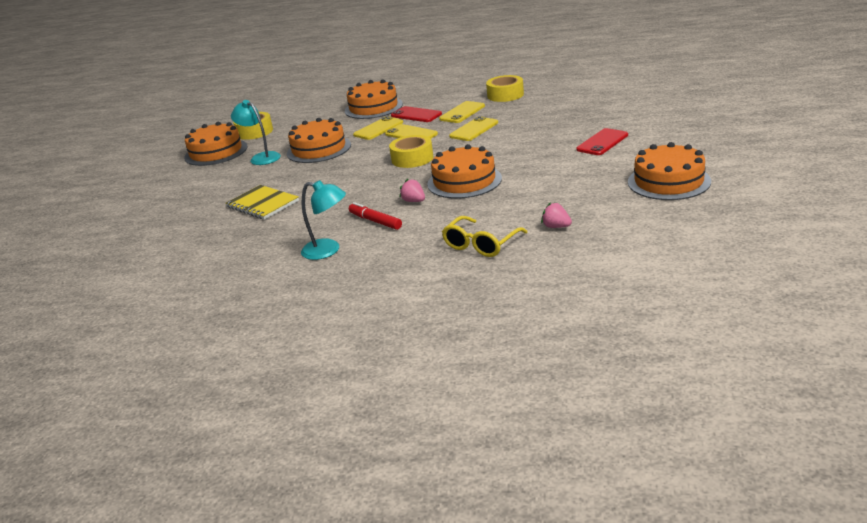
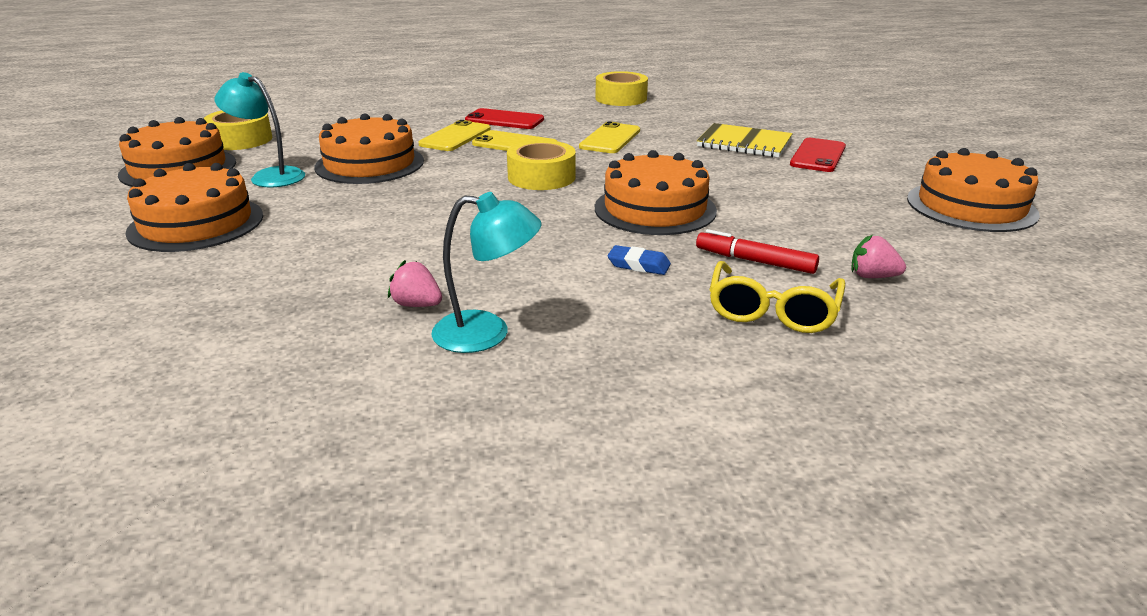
camera: 20 degrees left, 0 degrees up
yellow notebook [226,185,299,220] -> yellow notebook moved to [697,123,793,158]
orange cake [345,79,403,119] -> orange cake moved to [125,163,263,252]
red marker [349,202,402,230] -> red marker moved to [696,229,819,274]
pink strawberry [399,179,425,202] -> pink strawberry moved to [388,260,442,307]
yellow phone [439,101,485,123] -> none
none -> blue eraser [607,245,671,275]

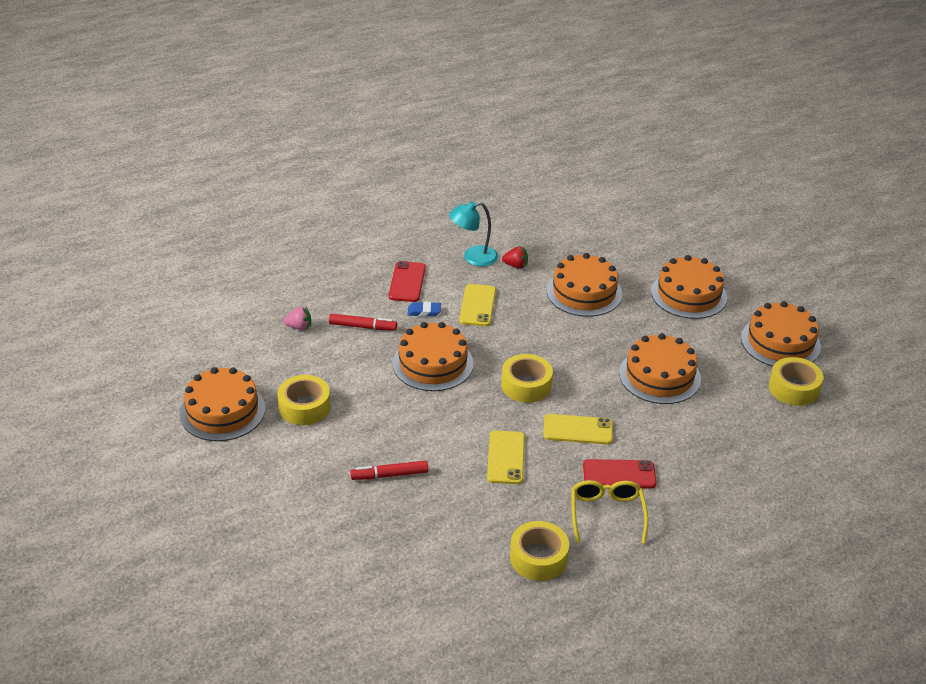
camera: 160 degrees right, 10 degrees up
turquoise lamp [215,72,305,187] -> none
pink strawberry [388,260,442,307] -> red strawberry [502,246,528,269]
yellow phone [419,120,491,151] -> yellow phone moved to [459,284,496,326]
yellow notebook [697,123,793,158] -> red marker [350,461,428,480]
yellow glasses [709,261,845,333] -> yellow glasses moved to [571,480,648,544]
red phone [790,138,846,172] -> red phone moved to [389,261,426,302]
none -> yellow tape [277,375,331,425]
none -> orange cake [546,253,622,317]

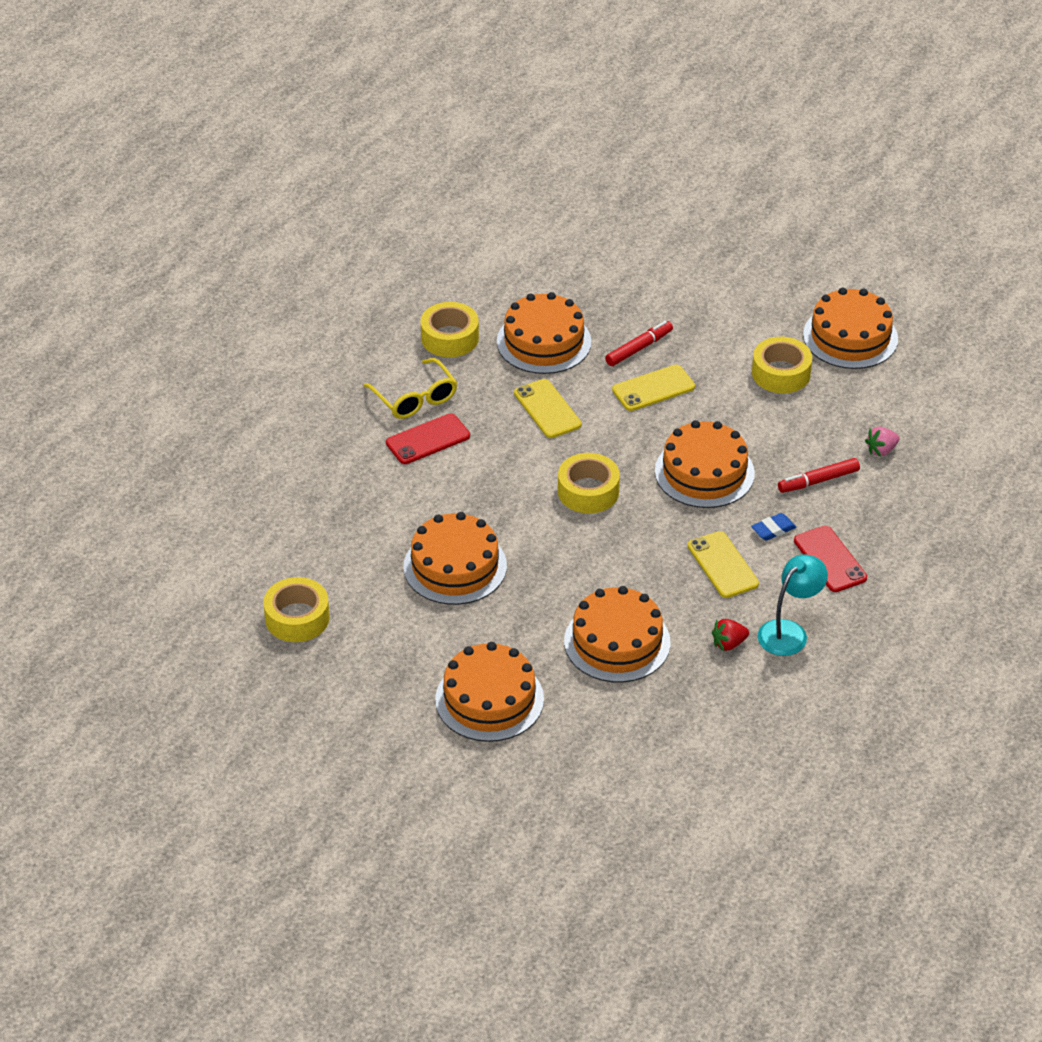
camera: 150 degrees right, 5 degrees up
yellow phone [543,414,613,444] -> yellow phone moved to [612,364,695,411]
orange cake [741,301,821,366] -> orange cake moved to [497,292,592,374]

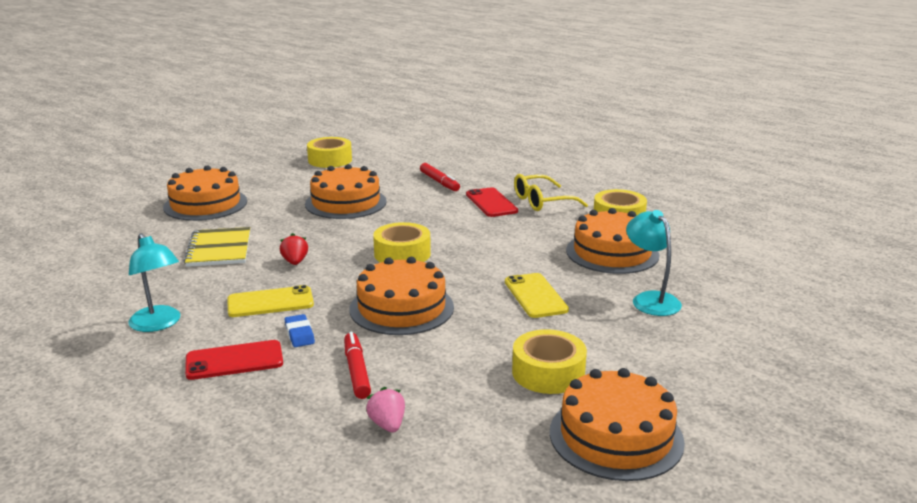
camera: 100 degrees right, 20 degrees down
yellow phone [514,379,581,438] -> none
orange cake [564,586,671,683] -> yellow notebook [184,227,250,267]
red marker [605,321,673,366] -> red marker moved to [420,163,460,191]
red strawberry [712,619,749,651] -> red strawberry moved to [280,233,308,265]
none -> turquoise lamp [626,210,682,316]

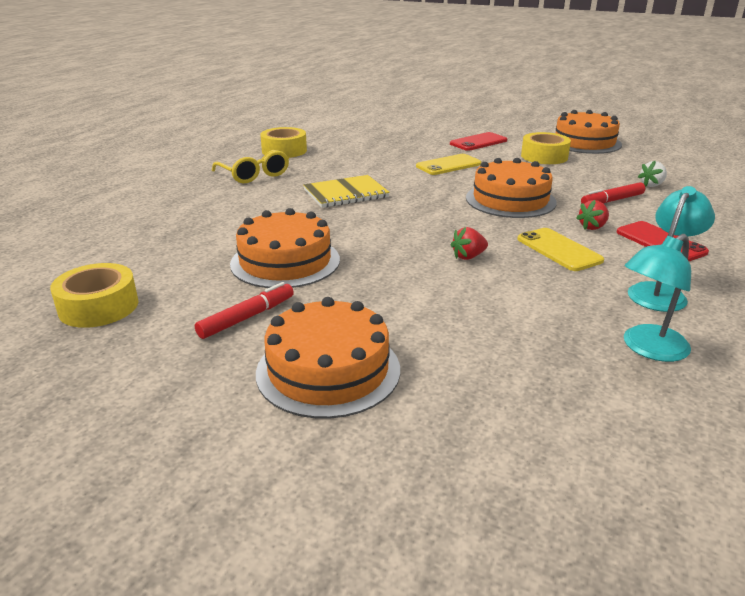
camera: 105 degrees left, 5 degrees up
yellow notebook [184,227,250,267] -> yellow notebook moved to [303,175,390,208]
blue eraser [285,314,315,347] -> red strawberry [576,200,609,230]
pink strawberry [366,387,405,432] -> white strawberry [638,161,667,187]
yellow tape [373,222,431,263] -> none
red marker [420,163,460,191] -> red marker moved to [195,282,294,339]
red phone [466,187,518,217] -> red phone moved to [450,132,507,151]
orange cake [566,208,659,274] -> none
turquoise lamp [626,210,682,316] -> turquoise lamp moved to [624,234,691,362]

